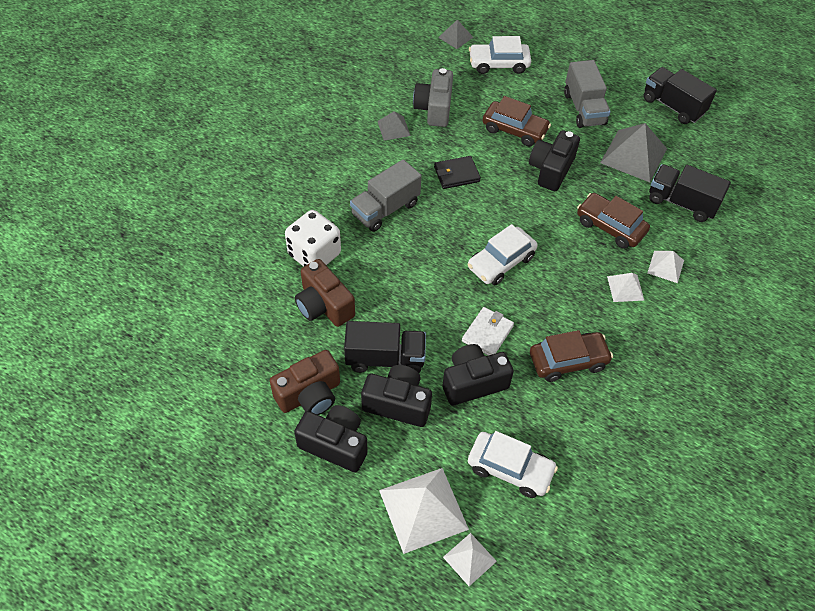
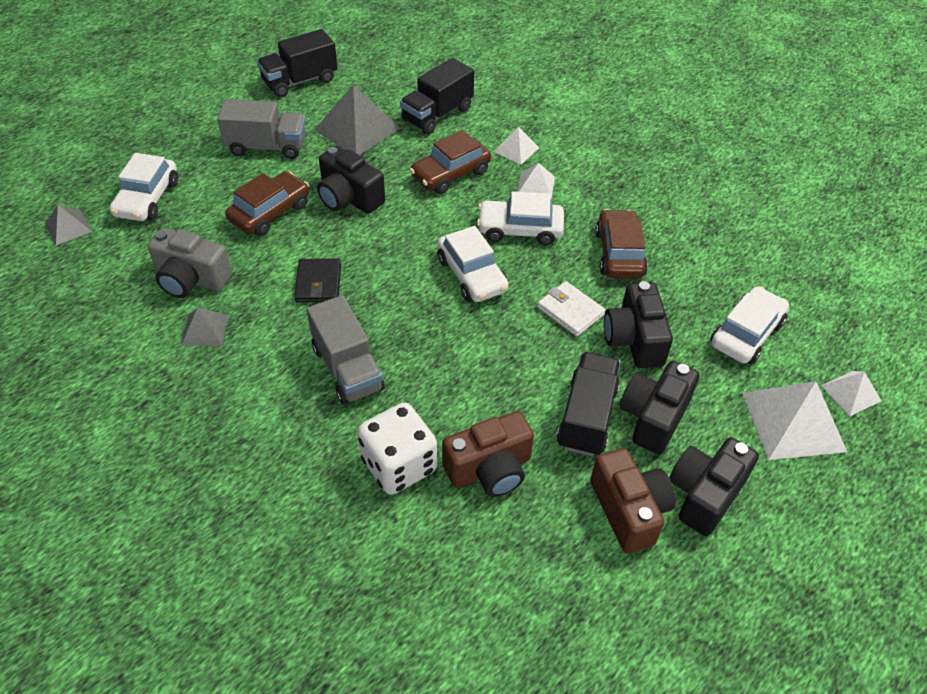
camera: 75 degrees left, 5 degrees down
none -> white car [477,191,564,245]

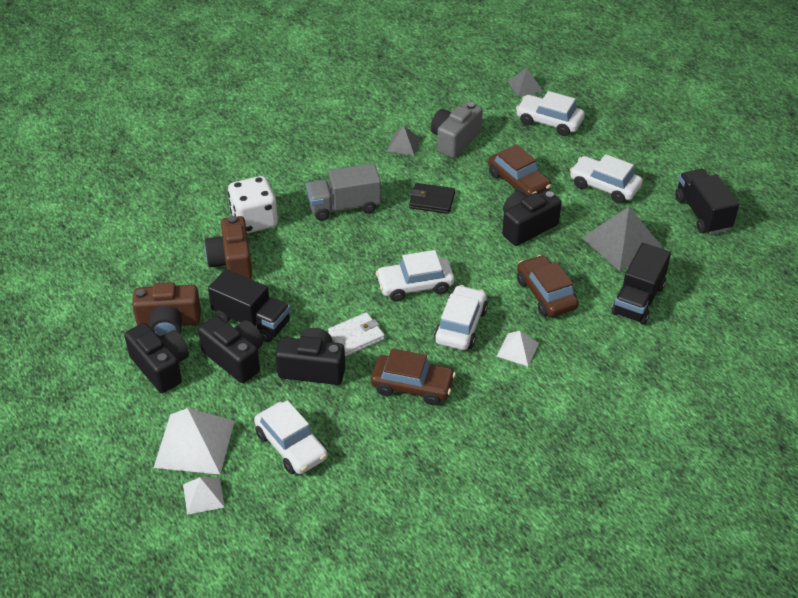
camera: 105 degrees right, 5 degrees down
grey truck [217,99,306,159] -> white car [570,154,643,203]
black truck [400,58,474,134] -> black truck turned 120 degrees counterclockwise [611,243,671,325]
white pyramid [494,127,539,165] -> none

